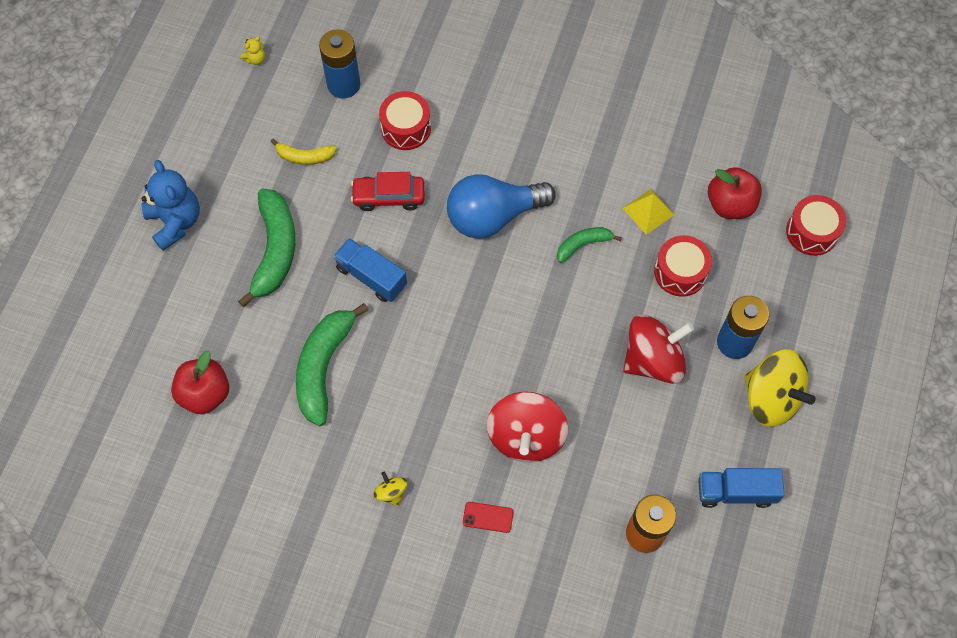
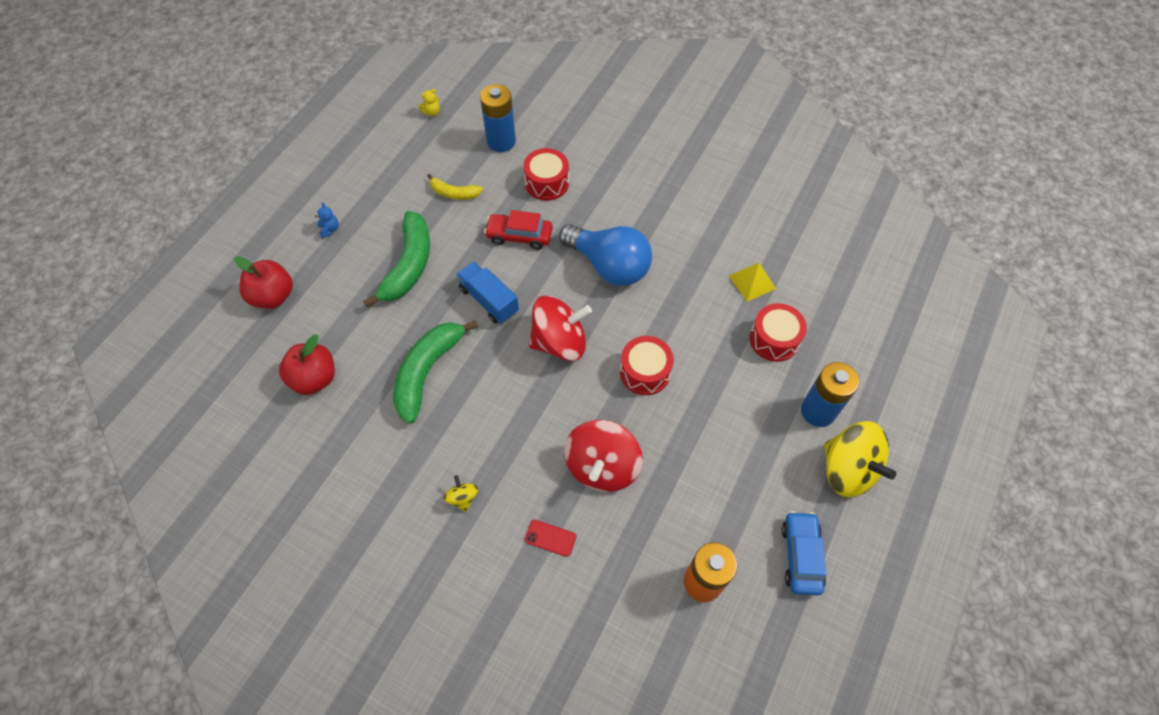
camera: 10 degrees right, 5 degrees down
blue teddy bear [141,160,200,251] -> blue teddy bear [315,203,339,239], size x0.43
blue light bulb [447,174,556,239] -> blue light bulb turned 135 degrees counterclockwise [559,224,652,286]
green banana [557,227,622,263] -> none
red spinning top [623,315,694,384] -> red spinning top moved to [529,296,592,361]
blue truck [698,468,784,508] -> blue car [782,511,826,595]
red apple [708,167,762,219] -> red apple moved to [234,256,293,309]
red drum [786,195,846,256] -> red drum moved to [620,336,674,395]

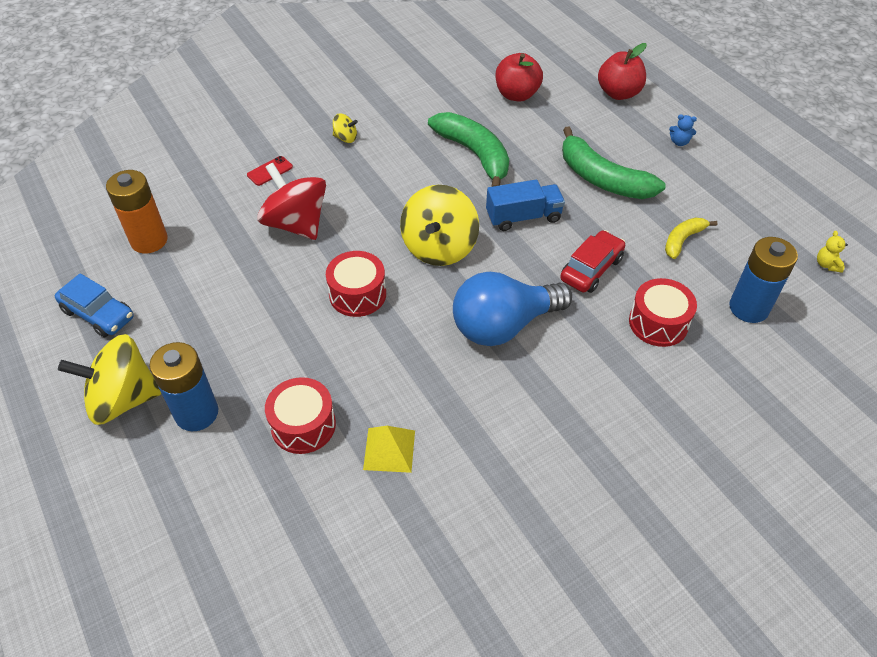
camera: 120 degrees right, 10 degrees down
red spinning top [529,296,592,361] -> yellow spinning top [400,185,479,266]

